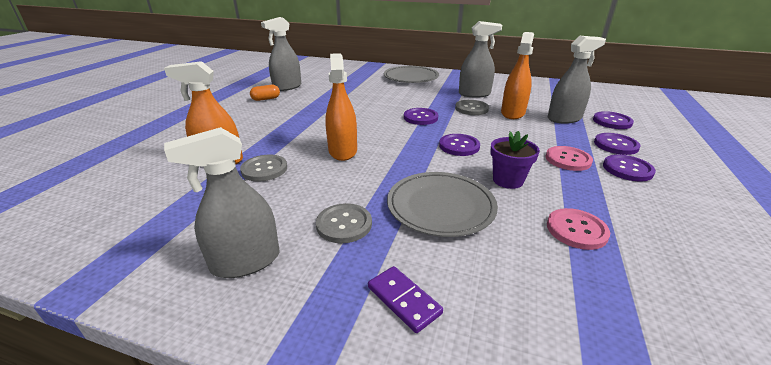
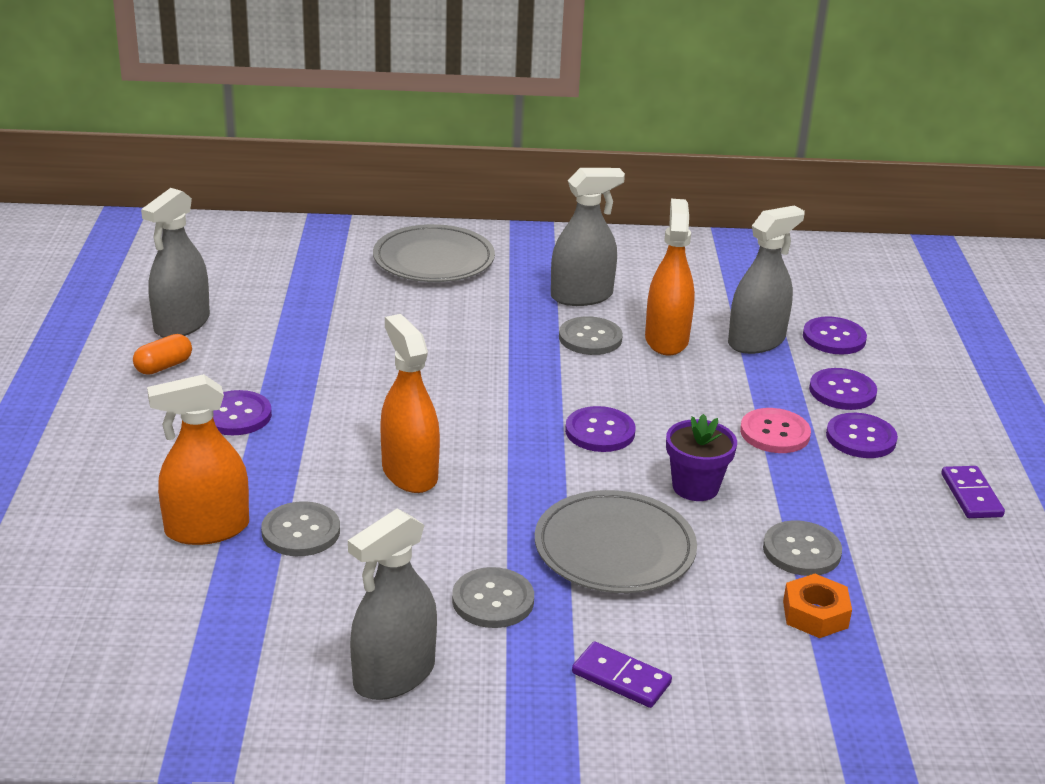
camera: 20 degrees left, 0 degrees up
purple button [404,108,438,125] -> purple button moved to [213,390,272,435]
pink button [547,208,610,250] -> grey button [763,520,842,576]
none -> orange nut [783,574,852,638]
none -> purple domino [941,466,1005,518]

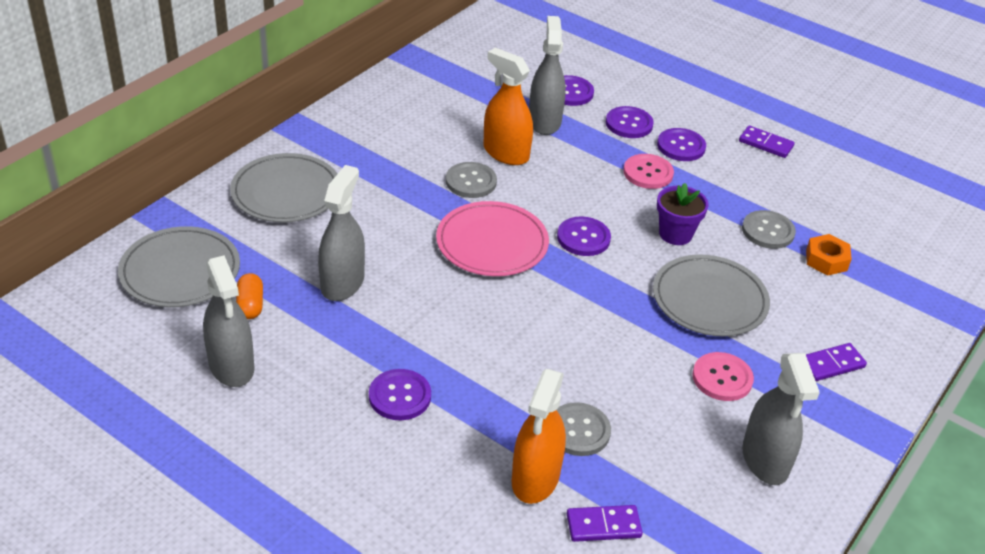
camera: 55 degrees left, 10 degrees up
orange capsule [133,334,192,375] -> orange capsule moved to [236,273,263,319]
orange spray bottle [380,314,440,493] -> none
grey button [452,567,534,628] -> pink button [692,352,754,401]
grey spray bottle [551,168,625,306] -> grey spray bottle moved to [318,165,365,301]
none -> grey plate [118,226,240,307]
none -> pink plate [436,201,549,276]
none -> purple domino [567,505,643,542]

